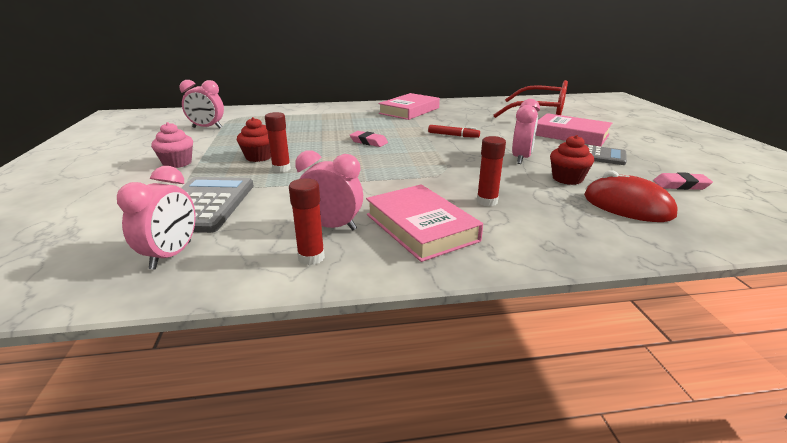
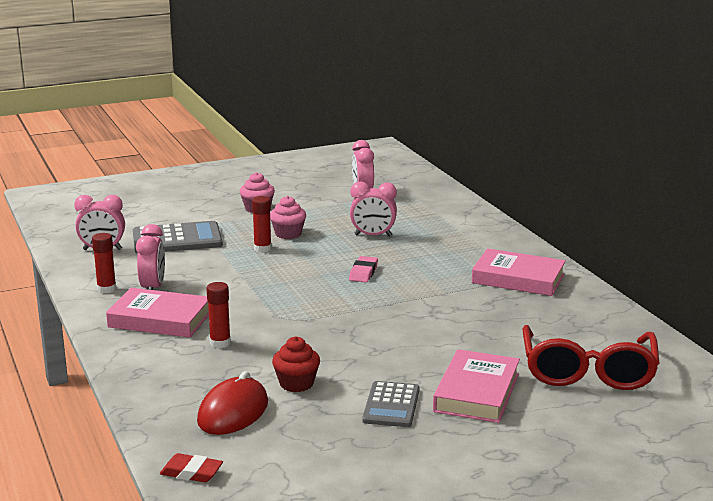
camera: 75 degrees right, 5 degrees down
red cupcake [237,117,271,162] -> pink cupcake [270,196,306,239]
pink book [366,184,483,262] -> pink book turned 60 degrees clockwise [106,288,209,338]
red marker [428,125,480,138] -> none
pink clock [512,99,540,164] -> pink clock moved to [350,182,397,237]
pink eraser [653,172,713,190] -> none
none -> red eraser [160,453,223,482]

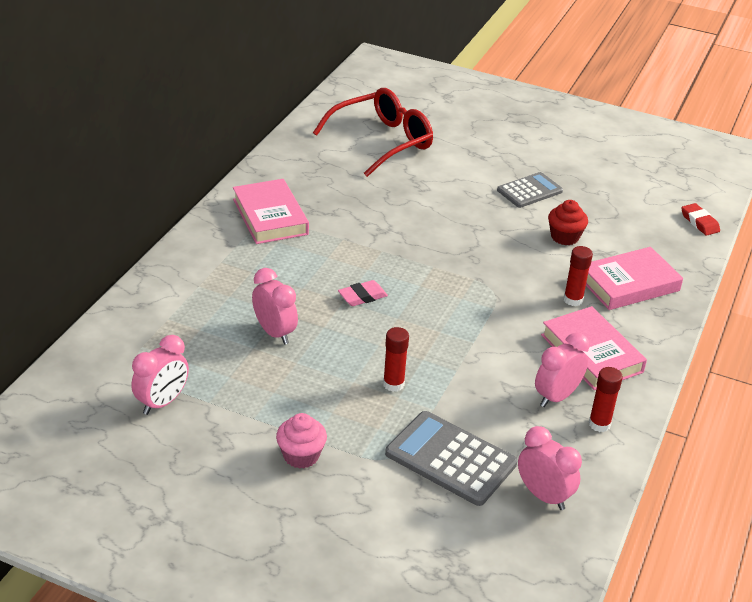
camera: 135 degrees left, 15 degrees up
red mouse [197,371,268,435] -> none
pink cupcake [270,196,306,239] -> none
pink book [433,349,520,423] -> pink book moved to [586,247,683,310]

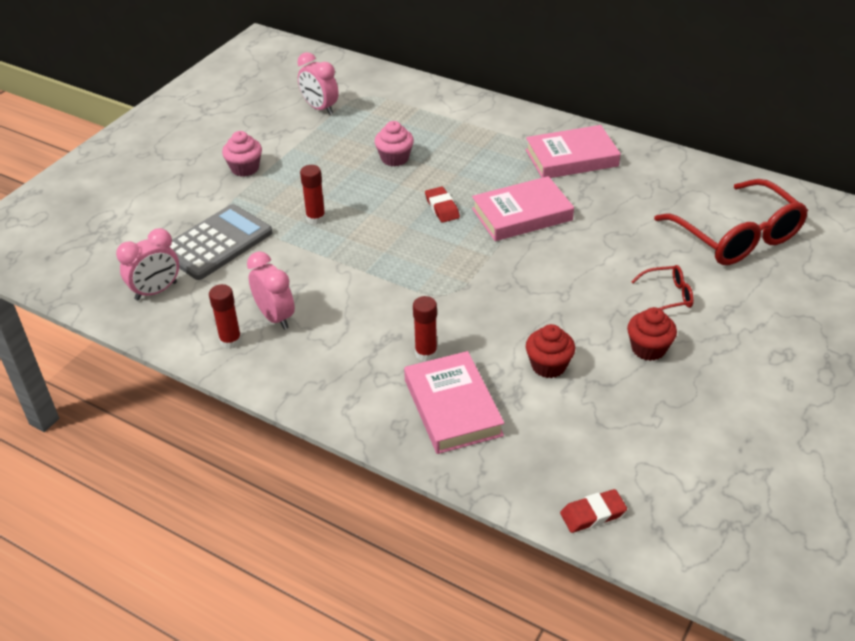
camera: 100 degrees right, 5 degrees up
pink clock [252,268,298,345] -> pink cupcake [374,121,414,166]
pink eraser [338,280,388,306] -> red eraser [425,186,460,223]
grey calculator [497,172,563,208] -> red cupcake [627,307,677,361]
pink book [541,306,647,390] -> pink book moved to [472,176,574,241]
none -> red glasses [631,265,694,310]

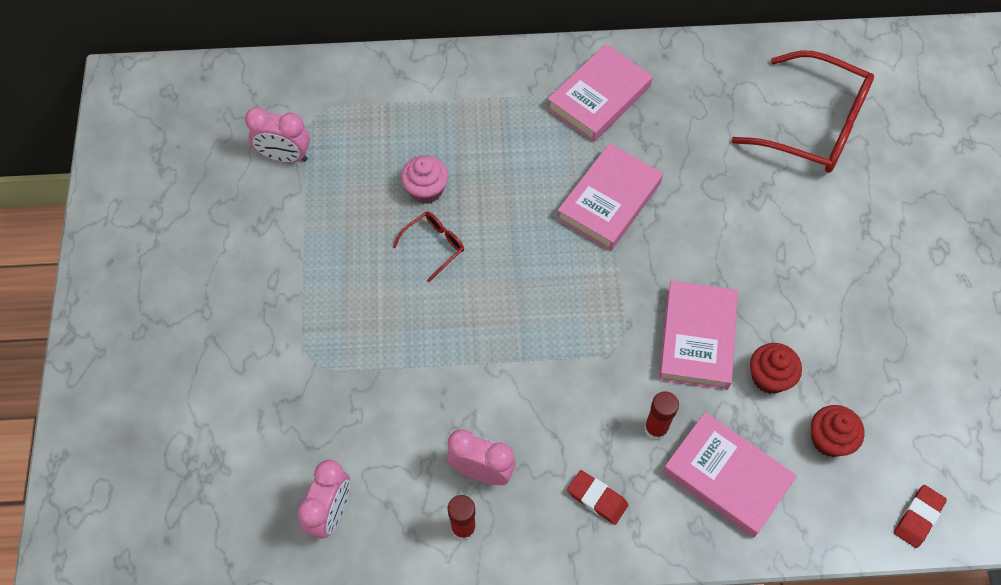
camera: 35 degrees left, 20 degrees up
grey calculator [170,204,272,280] -> none
pink cupcake [222,131,262,177] -> none
red glue stick [300,165,326,225] -> none
red eraser [425,186,460,223] -> red eraser moved to [567,470,628,525]
red cupcake [627,307,677,361] -> red cupcake moved to [811,405,865,457]
red glasses [631,265,694,310] -> red glasses moved to [393,212,464,282]
none -> pink book [659,281,738,390]

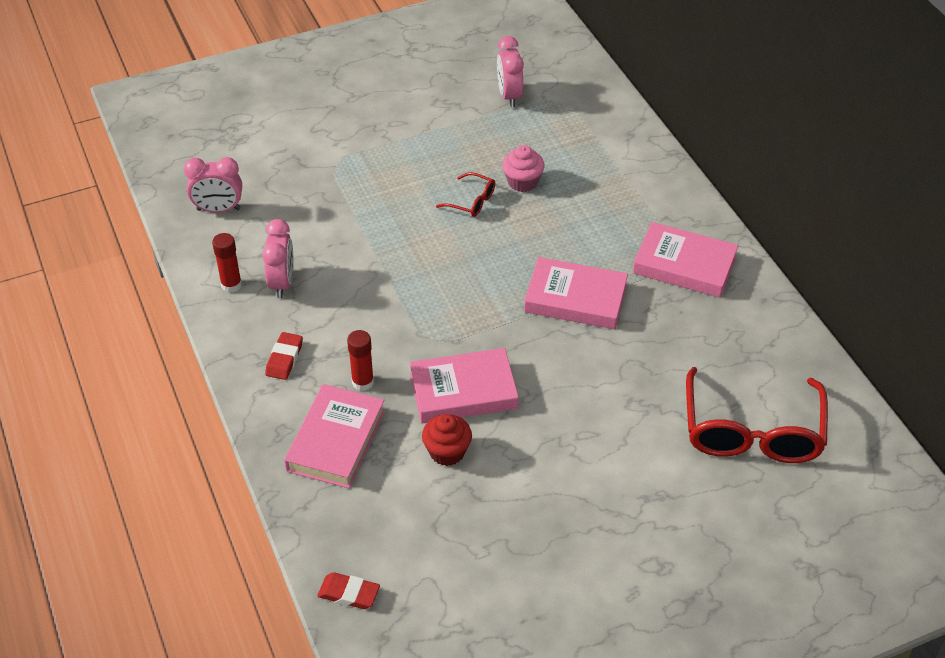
camera: 70 degrees right, 15 degrees down
red cupcake [811,405,865,457] -> none

